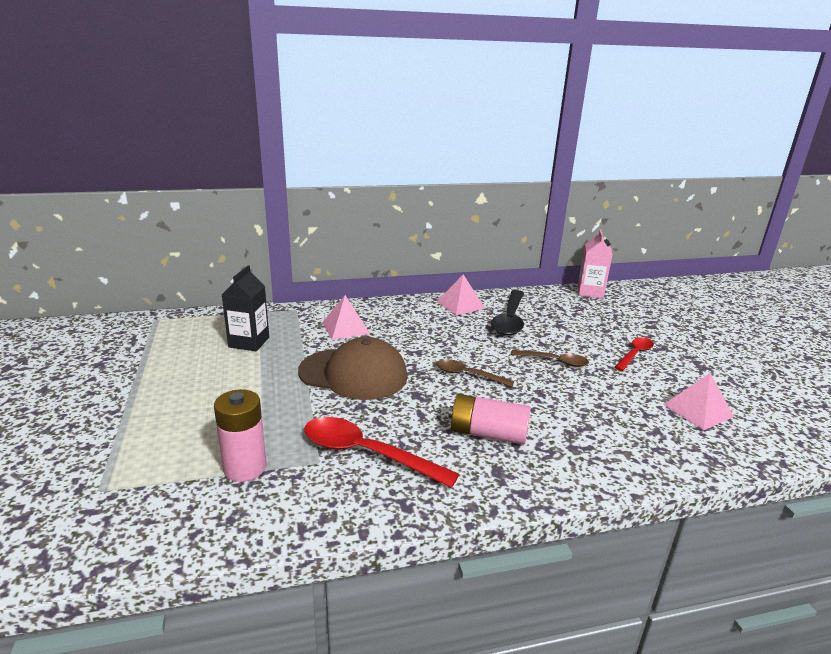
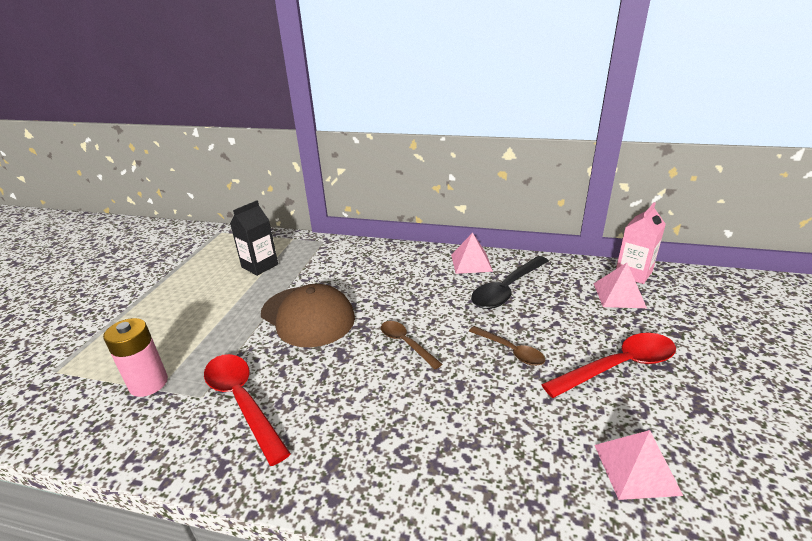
camera: 30 degrees right, 5 degrees up
pink pyramid [322,295,370,340] -> pink pyramid moved to [593,263,647,308]
pink battery [448,394,531,445] -> none
red spoon [614,337,654,371] -> red spoon [541,333,676,398], size x1.68

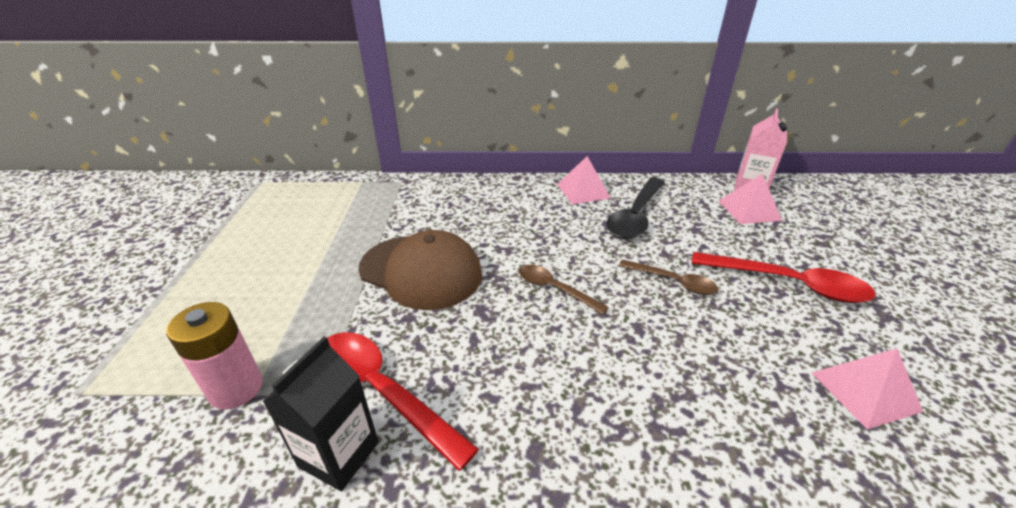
camera: 15 degrees left, 5 degrees up
black carton [230,200,278,276] -> black carton moved to [262,336,379,491]
red spoon [541,333,676,398] -> red spoon turned 60 degrees clockwise [691,252,876,303]

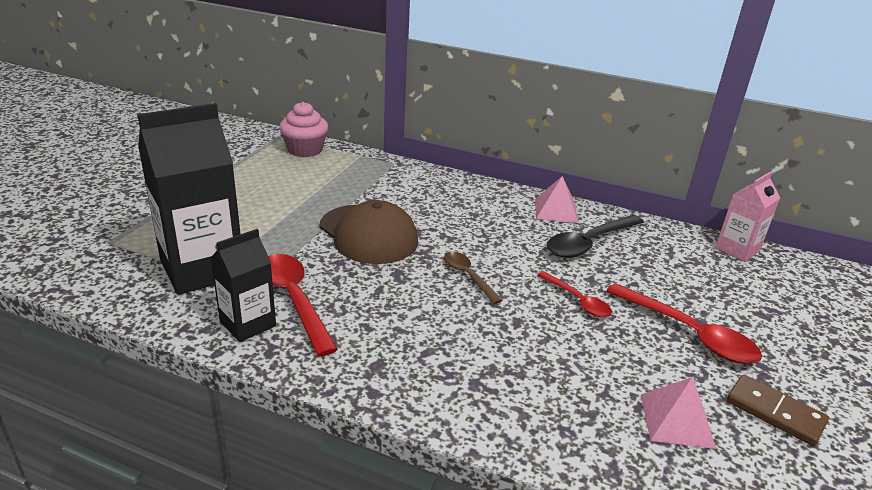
camera: 20 degrees right, 5 degrees down
pink battery [166,302,263,409] -> black carton [137,103,240,295]
brown spoon [619,259,718,295] -> red spoon [537,271,612,317]
pink pyramid [719,174,782,224] -> none
none -> pink cupcake [279,102,328,157]
none -> brown domino [727,375,829,446]

